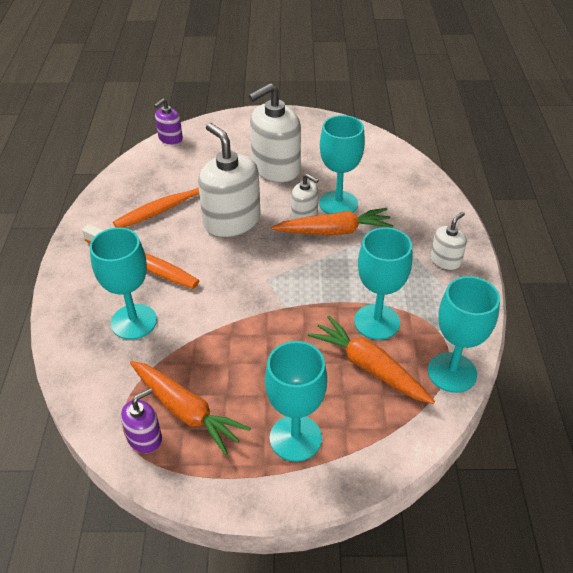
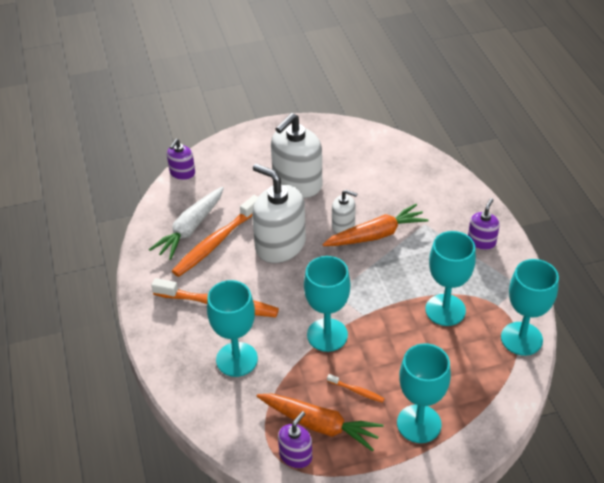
camera: 15 degrees left, 0 degrees up
orange carrot [308,316,435,404] -> none
turquoise goblet [319,115,365,214] -> turquoise goblet moved to [304,256,350,352]
white soap dispenser [431,212,467,270] -> purple soap dispenser [468,198,500,250]
none -> white carrot [149,187,224,260]
none -> orange toothbrush [327,374,385,403]

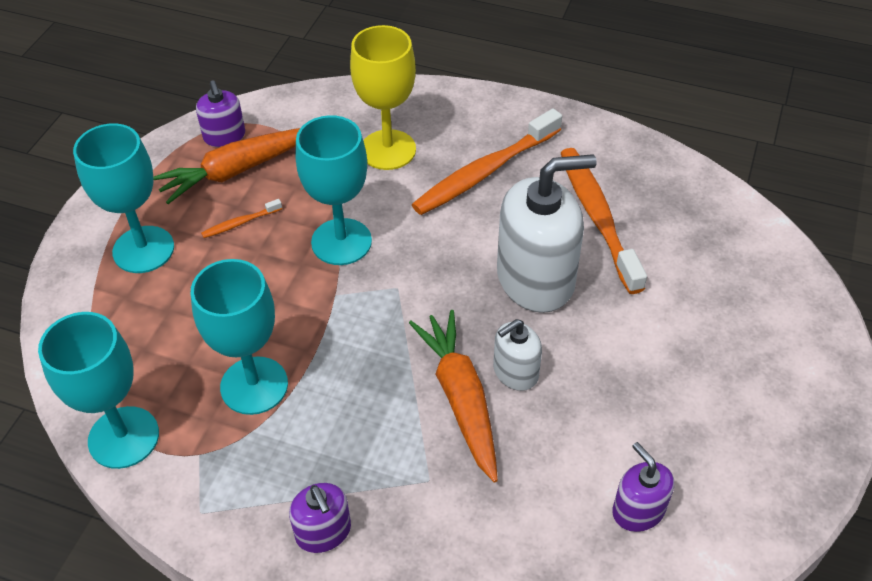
camera: 125 degrees right, 5 degrees up
white carrot [149,187,224,260] -> none
purple soap dispenser [167,139,195,180] -> purple soap dispenser moved to [612,442,674,532]
turquoise goblet [207,280,258,377] -> yellow goblet [350,25,416,170]
white soap dispenser [271,113,322,198] -> none
orange carrot [322,204,429,246] -> orange carrot turned 150 degrees clockwise [409,310,498,483]

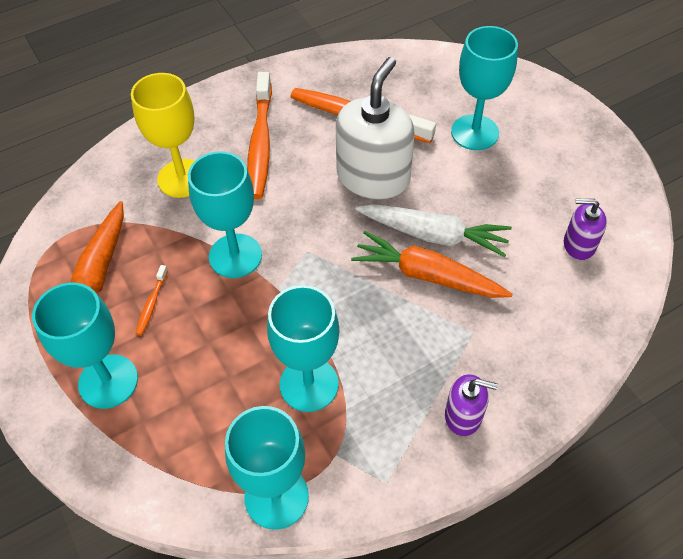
camera: 50 degrees left, 5 degrees up
purple soap dispenser [196,80,245,147] -> none
white soap dispenser [493,319,542,391] -> white carrot [355,204,512,257]
none -> turquoise goblet [451,26,518,150]

